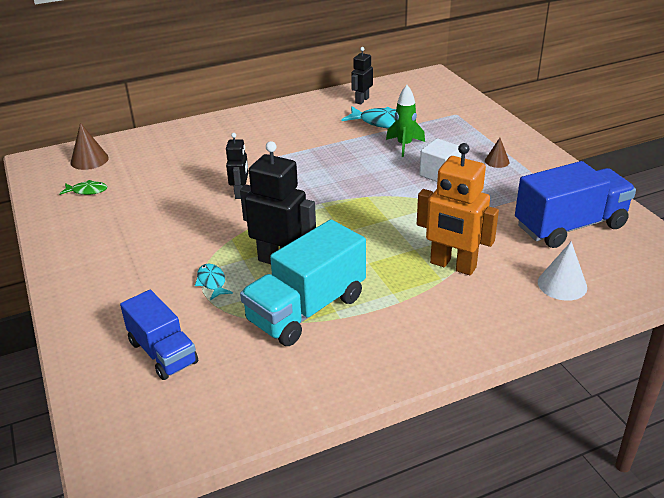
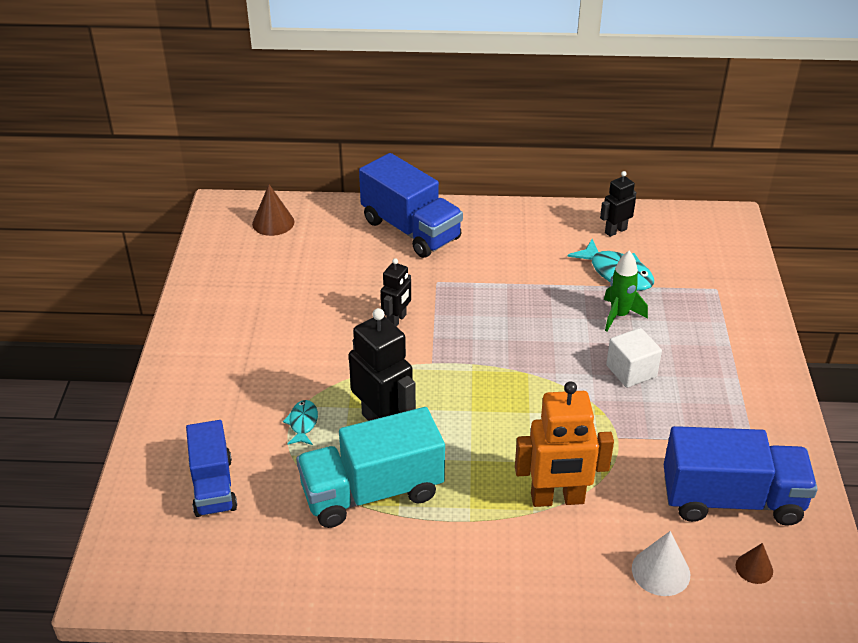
camera: 25 degrees right, 5 degrees up
green fish [59,180,107,195] -> none
orange robot [417,143,499,276] -> orange robot turned 60 degrees counterclockwise [515,381,614,507]
brown cone [485,138,509,168] -> brown cone moved to [736,543,773,584]
none -> blue truck [359,153,463,258]

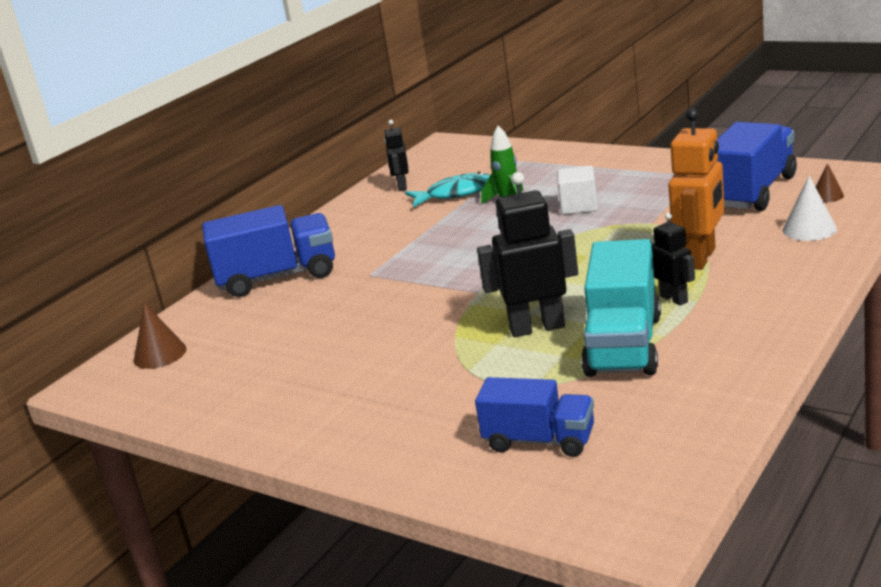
camera: 55 degrees left, 15 degrees down
turquoise fish [283,400,318,445] -> none
black robot [381,258,411,327] -> black robot moved to [652,213,695,306]

